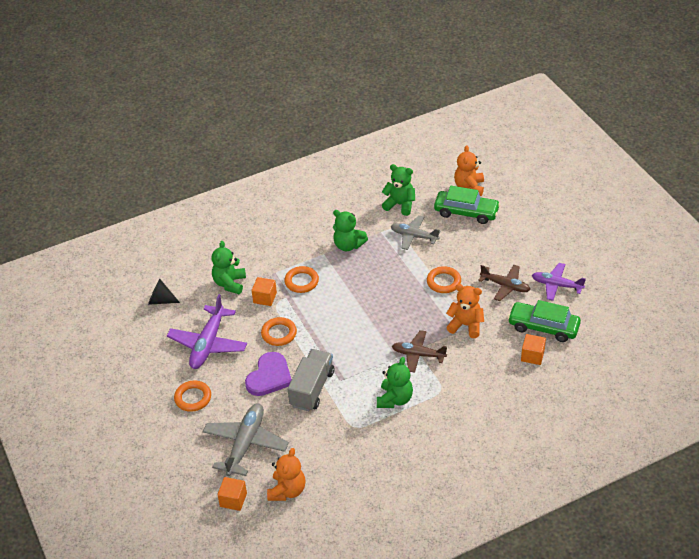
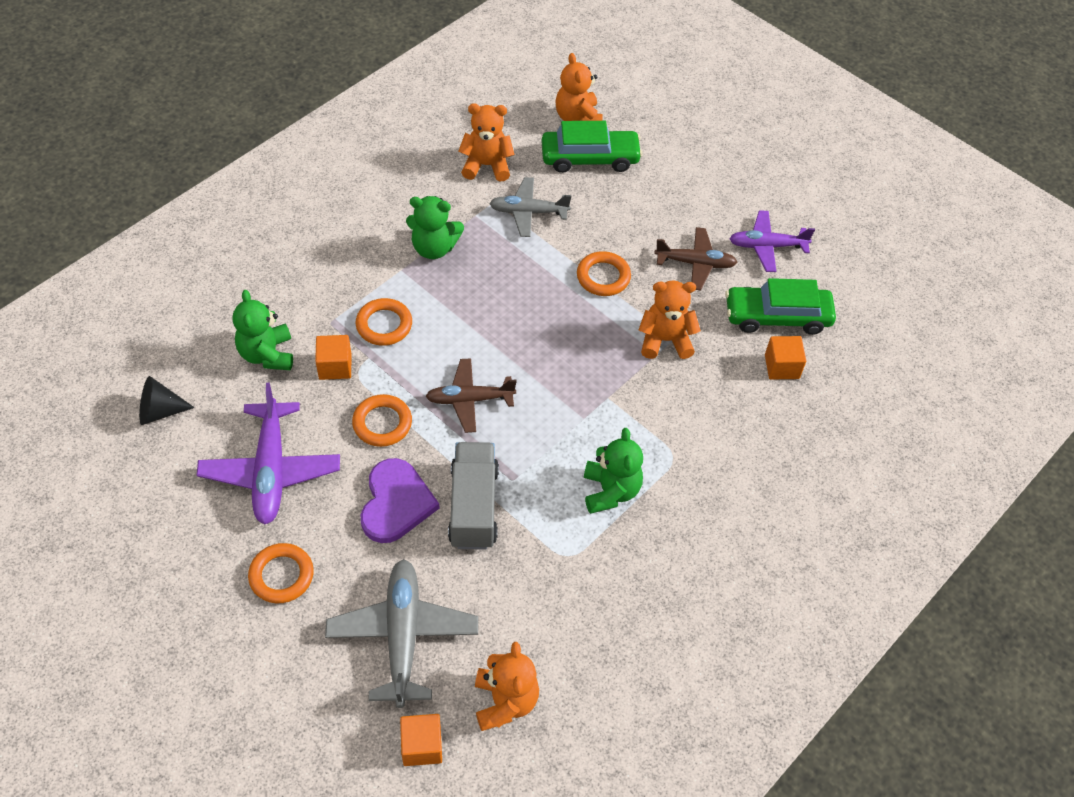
camera: 25 degrees left, 10 degrees up
green teddy bear [382,164,415,216] -> orange teddy bear [458,103,515,182]
brown plane [392,330,447,373] -> brown plane moved to [426,358,517,433]

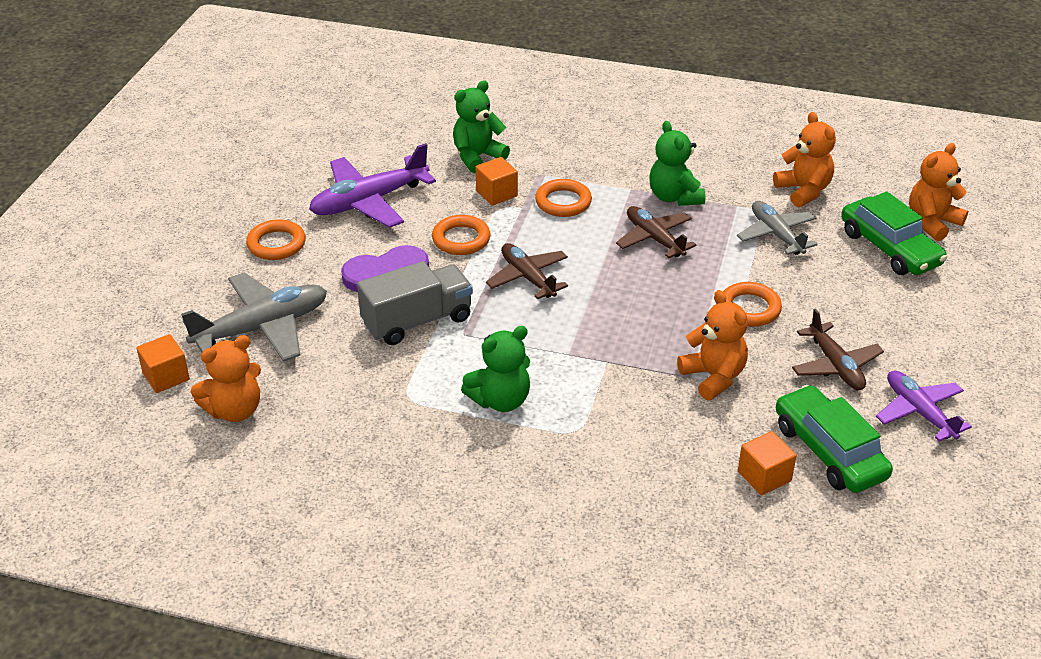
camera: 65 degrees right, 15 degrees down
black cone [139,376,195,425] -> none
none -> brown plane [616,206,697,258]

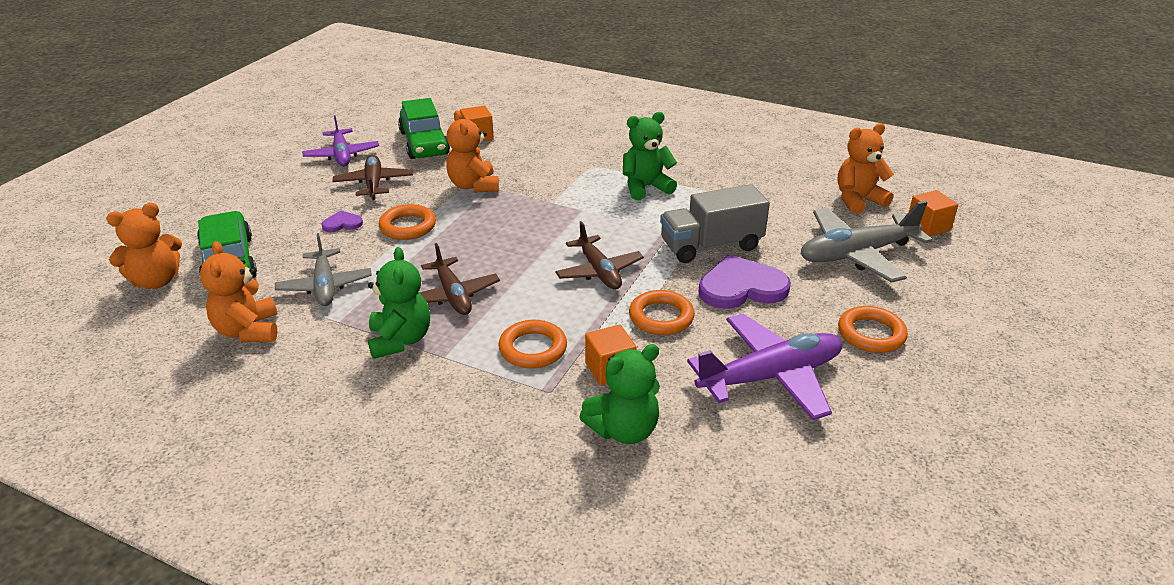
camera: 170 degrees left, 5 degrees down
none -> purple heart [322,210,363,232]

